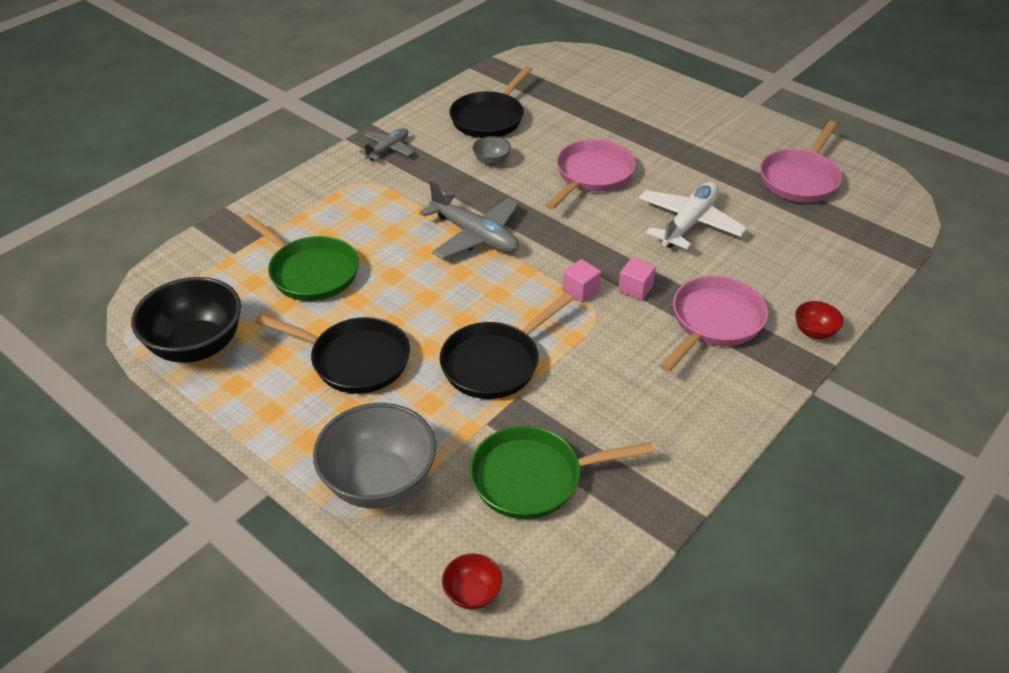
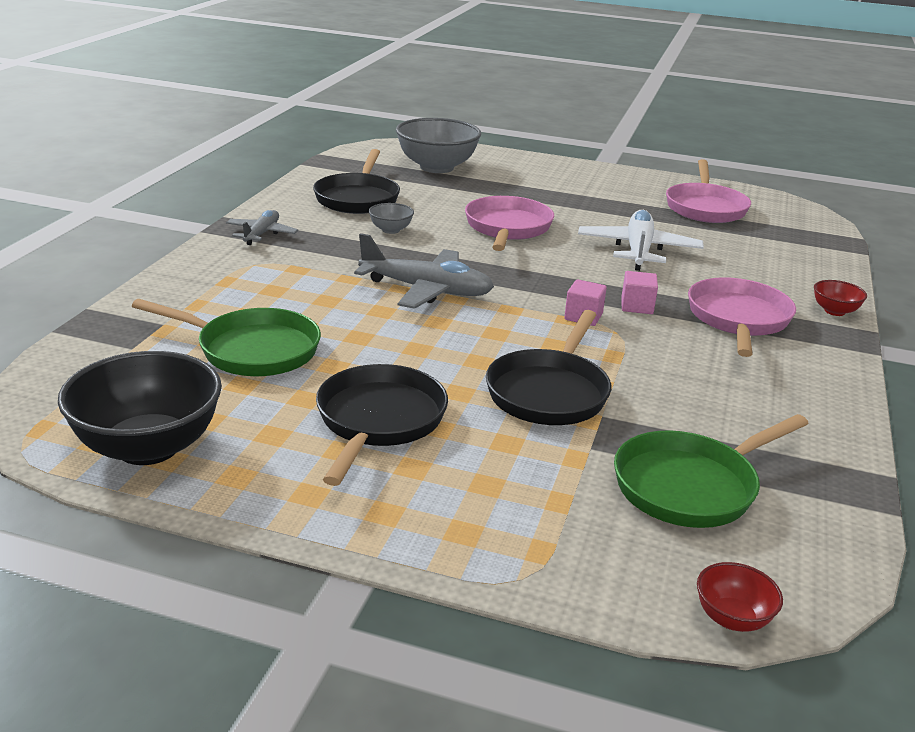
camera: 25 degrees left, 15 degrees down
black pan [255,314,410,394] -> black pan turned 75 degrees counterclockwise [316,364,448,486]
grey bowl [313,403,436,508] -> grey bowl moved to [396,118,481,173]

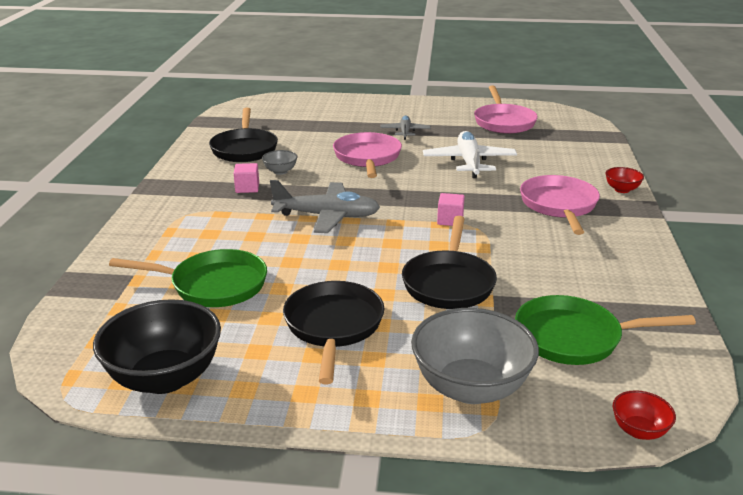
camera: 10 degrees left, 0 degrees up
grey plane [226,210,298,245] -> grey plane moved to [380,115,430,140]
grey bowl [396,118,481,173] -> grey bowl moved to [411,308,539,404]
green pan [614,414,809,528] -> green pan turned 45 degrees clockwise [515,295,696,365]
pink cube [621,271,658,314] -> pink cube moved to [234,163,259,193]

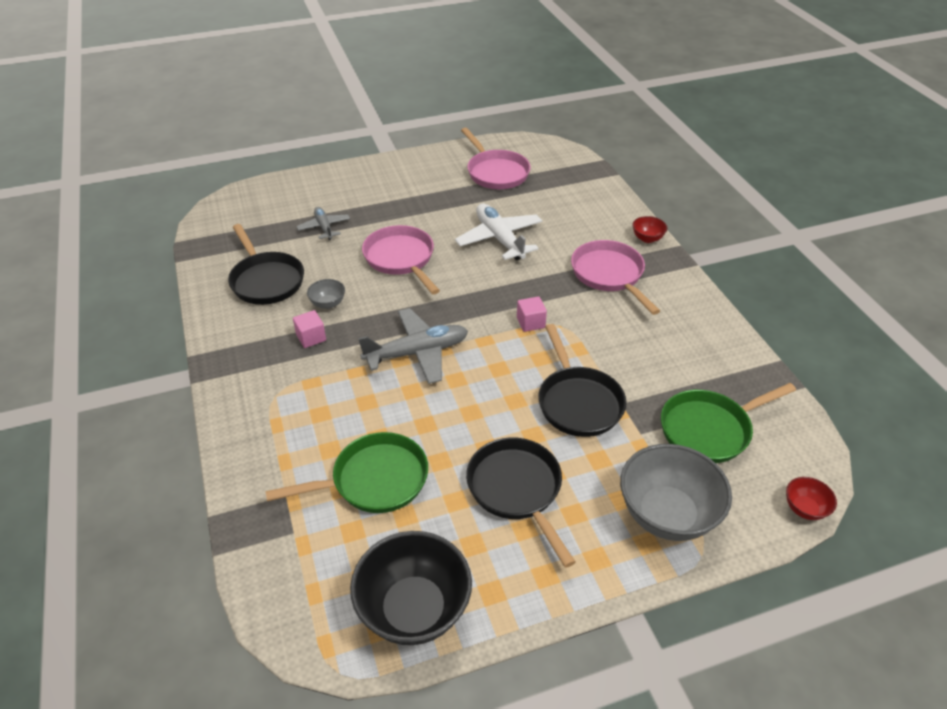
camera: 25 degrees left, 15 degrees up
grey plane [380,115,430,140] -> grey plane moved to [296,207,350,240]

